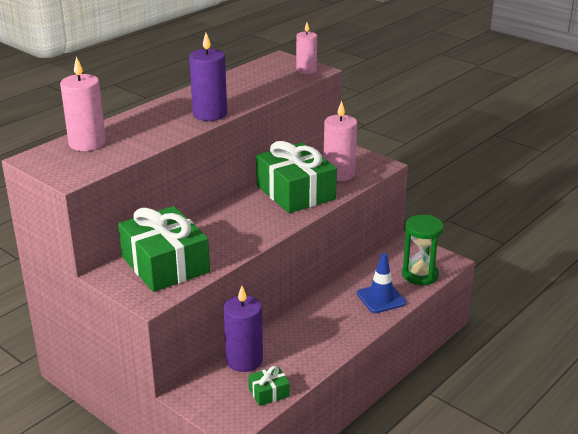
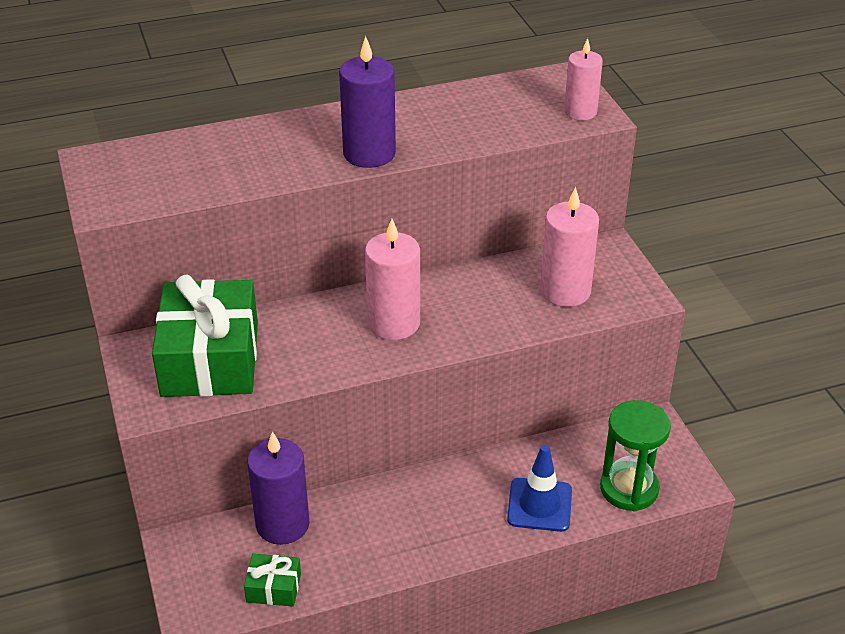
camera: 30 degrees right, 10 degrees up
pink candle [60,57,106,151] -> pink candle moved to [365,219,420,340]
green gift [256,141,337,213] -> none

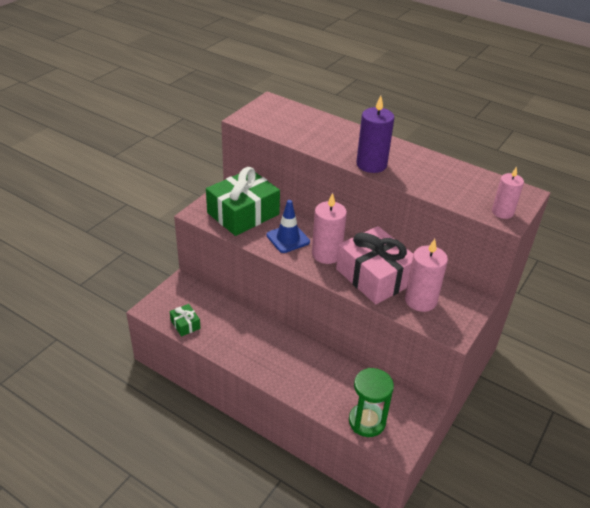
camera: 50 degrees right, 0 degrees up
purple candle [247,431,310,545] -> none
blue traffic cone [507,445,572,532] -> blue traffic cone moved to [266,200,310,253]
none -> pink gift [336,226,413,304]

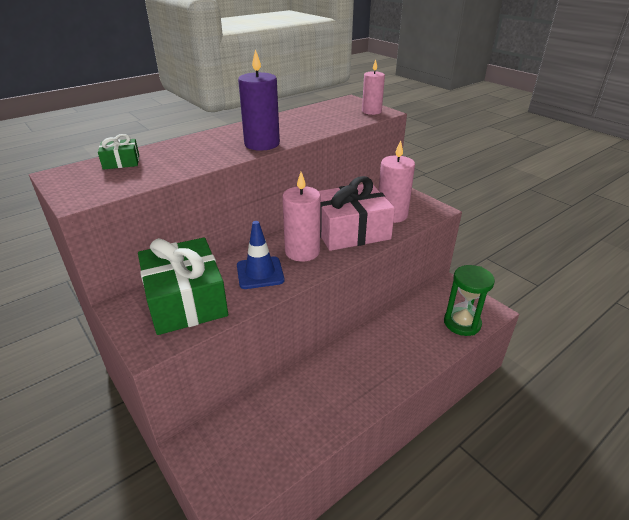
camera: 70 degrees left, 5 degrees down
green gift [170,304,201,337] -> green gift moved to [98,134,139,170]

